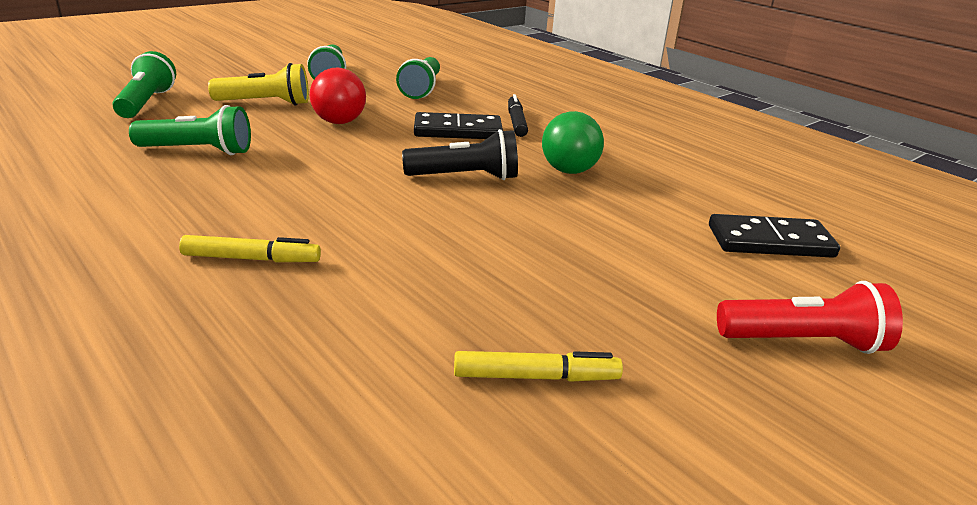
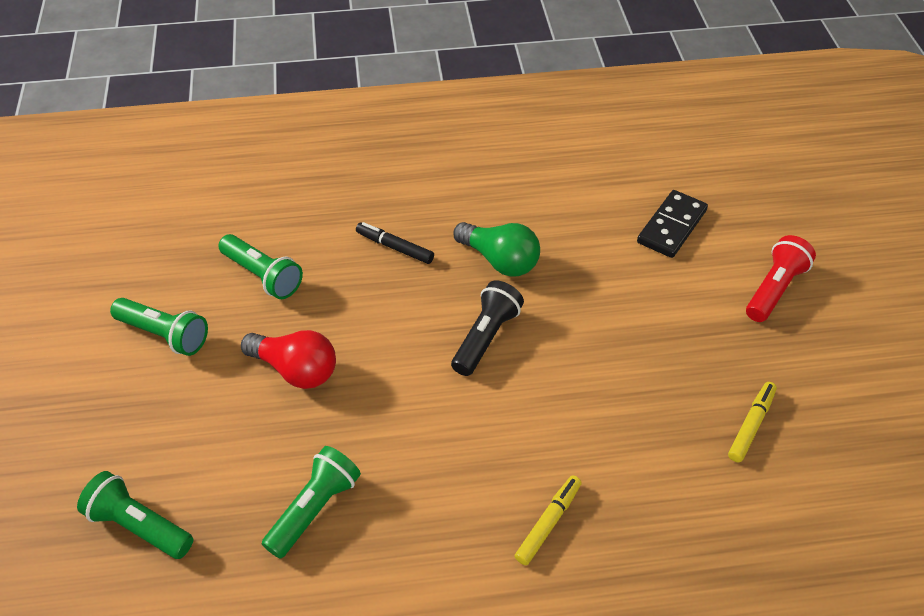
camera: 55 degrees left, 20 degrees up
yellow flashlight [208,63,309,106] -> none
black domino [414,112,503,139] -> none

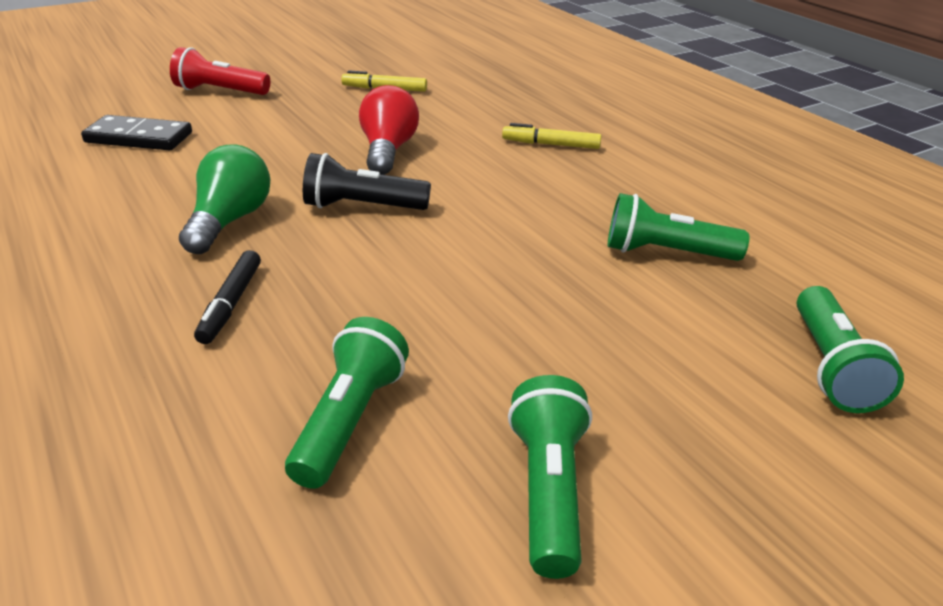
camera: 115 degrees left, 15 degrees down
red light bulb [241,330,336,389] -> red light bulb moved to [359,85,419,175]

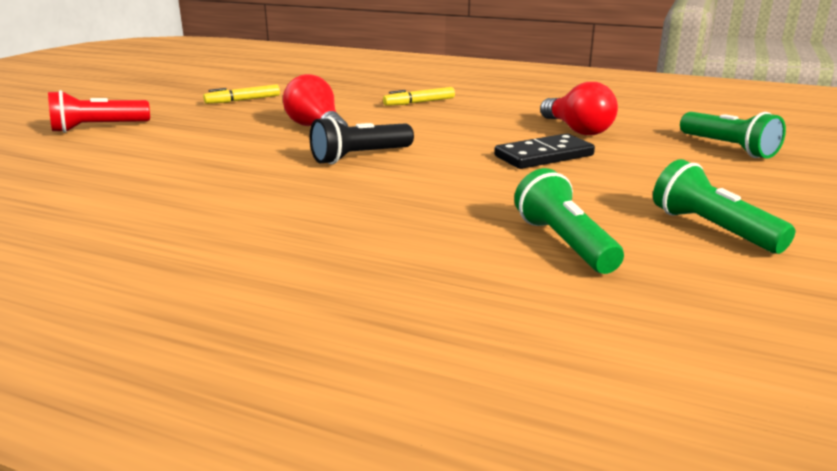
camera: 35 degrees left, 10 degrees down
black domino [81,115,192,150] -> black domino moved to [494,133,595,169]
green light bulb [179,145,270,254] -> none
black marker [194,250,261,344] -> none
green flashlight [608,193,749,261] -> red light bulb [540,82,618,135]

